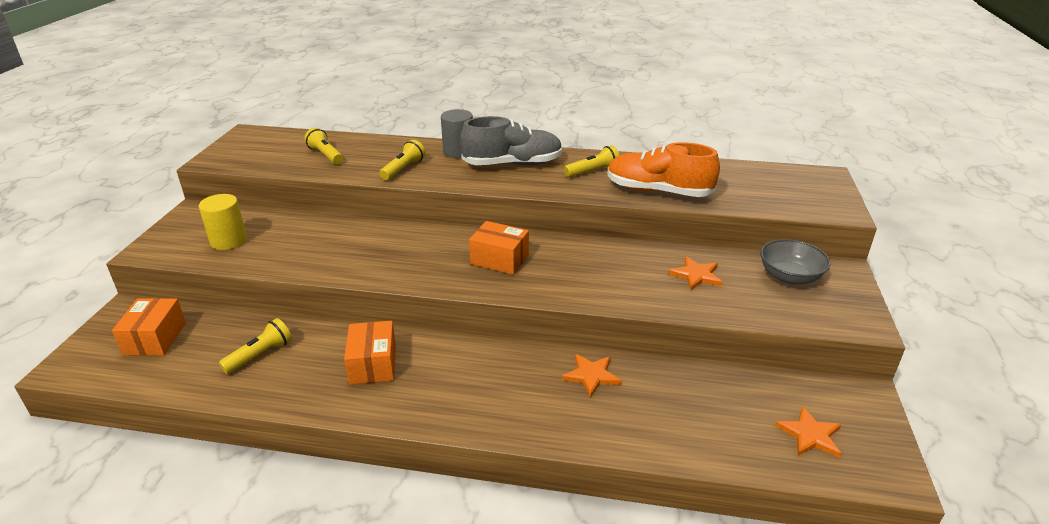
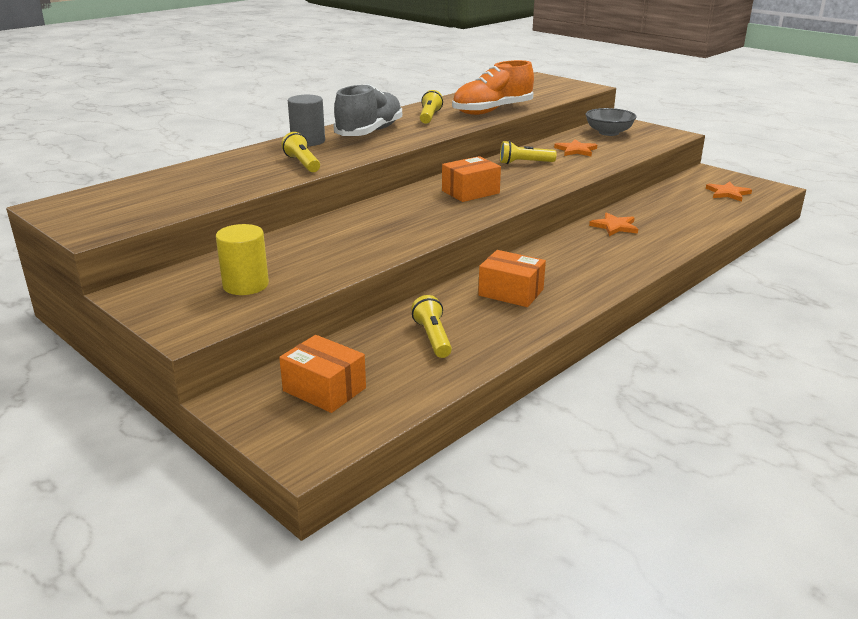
camera: 55 degrees left, 5 degrees down
yellow flashlight [304,128,343,164] -> yellow flashlight moved to [500,141,557,164]

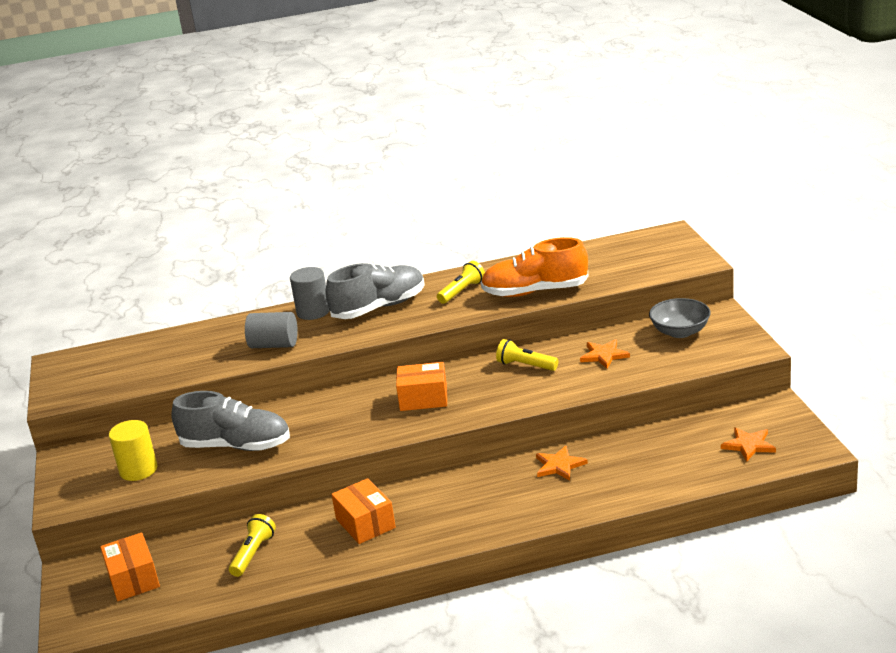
camera: 35 degrees right, 0 degrees up
yellow flashlight [282,132,320,172] -> grey cylinder [245,312,298,348]
none -> grey shoe [171,391,290,451]

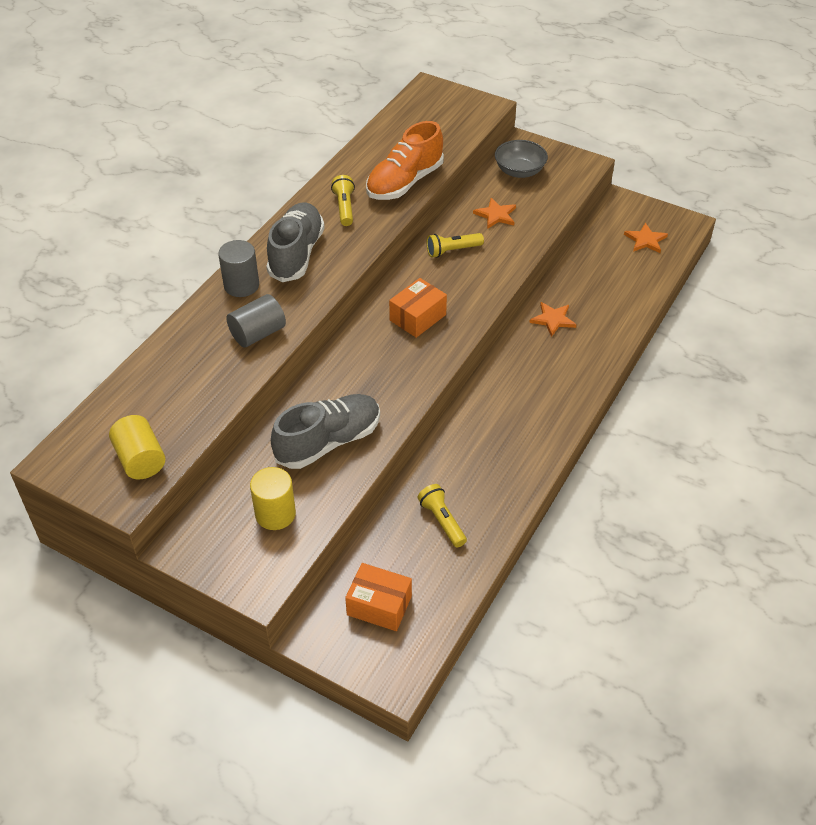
camera: 50 degrees left, 20 degrees up
orange box [331,478,396,544] -> none
none -> yellow cylinder [109,415,165,480]

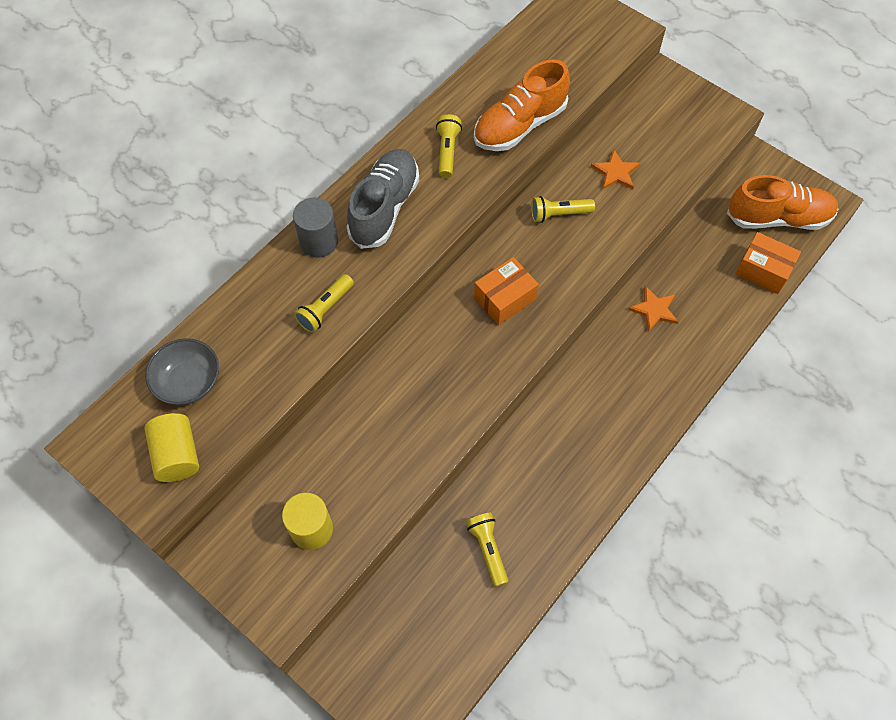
camera: 10 degrees right, 15 degrees up
grey cylinder [226,294,286,347] -> yellow flashlight [294,274,354,333]
grey shoe [271,394,380,469] -> none
orange box [345,563,412,631] -> orange box moved to [735,232,801,294]
grey bowl [495,140,548,178] -> grey bowl moved to [145,338,219,405]
orange star [624,223,668,253] -> orange shoe [727,175,839,230]

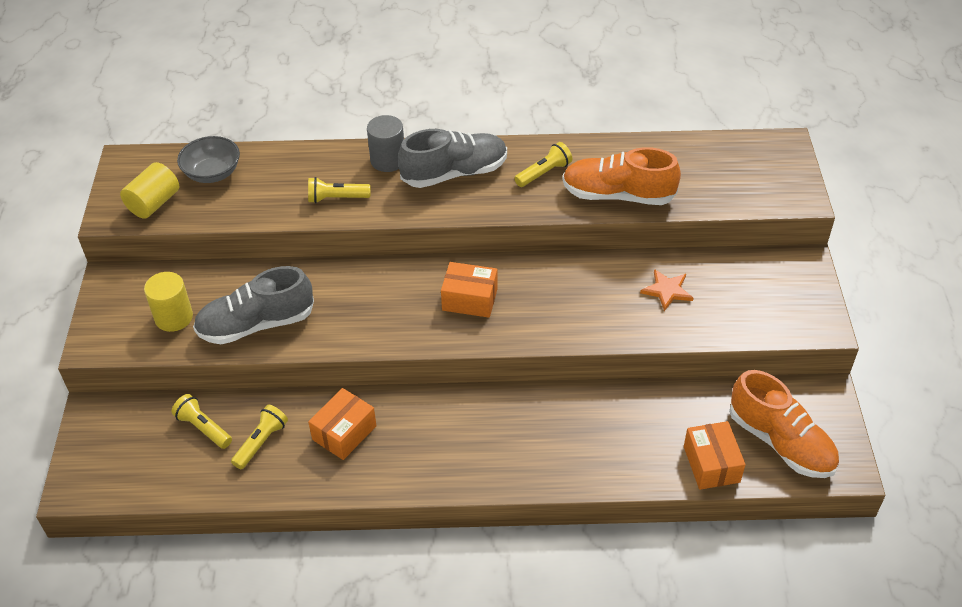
camera: 50 degrees right, 15 degrees down
yellow flashlight [531,196,595,223] -> yellow flashlight moved to [172,394,232,449]
orange star [628,286,678,332] -> none
none -> grey shoe [193,266,314,344]
none -> orange box [308,388,377,460]

